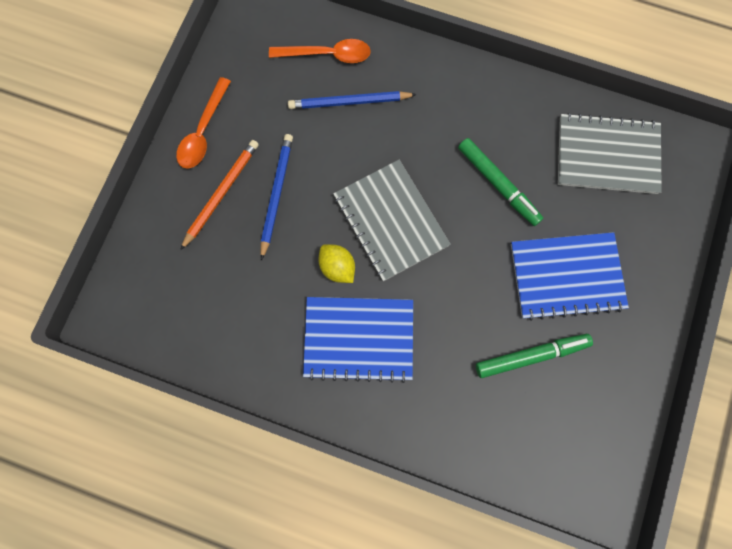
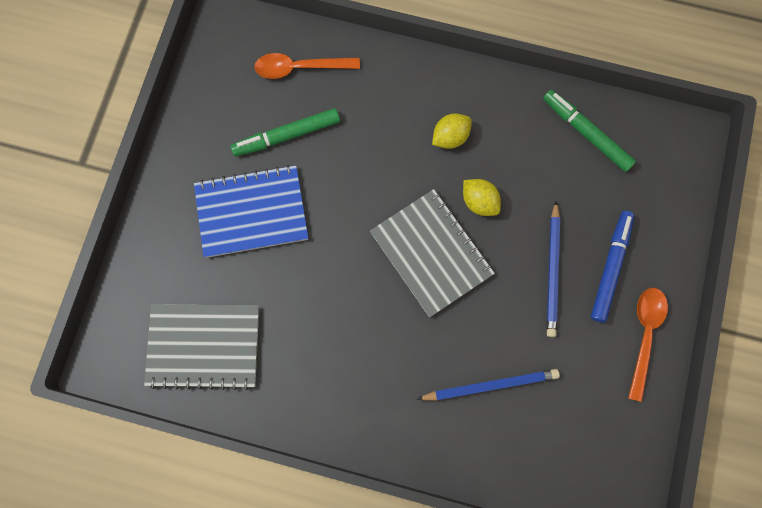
camera: 175 degrees right, 0 degrees up
orange pencil [180,140,259,250] -> blue marker [591,211,634,323]
orange spoon [269,39,371,63] -> orange spoon moved to [254,53,360,79]
blue notebook [303,297,413,383] -> yellow lemon [432,113,472,149]
green marker [458,138,543,226] -> green marker moved to [543,90,636,172]

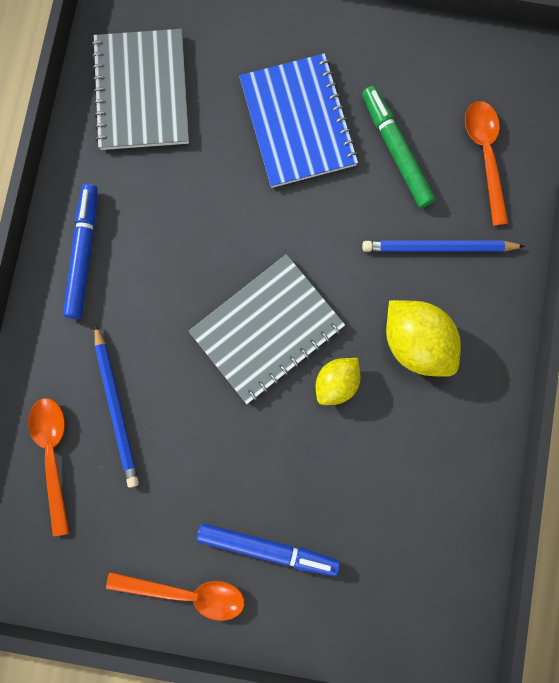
camera: 85 degrees right, 5 degrees up
yellow lemon [432,113,472,149] -> yellow lemon [386,300,461,377], size x1.61
green marker [543,90,636,172] -> none
blue pencil [547,201,560,337] -> blue pencil moved to [362,241,525,252]
none -> orange spoon [28,398,69,536]
none -> blue marker [63,184,98,319]

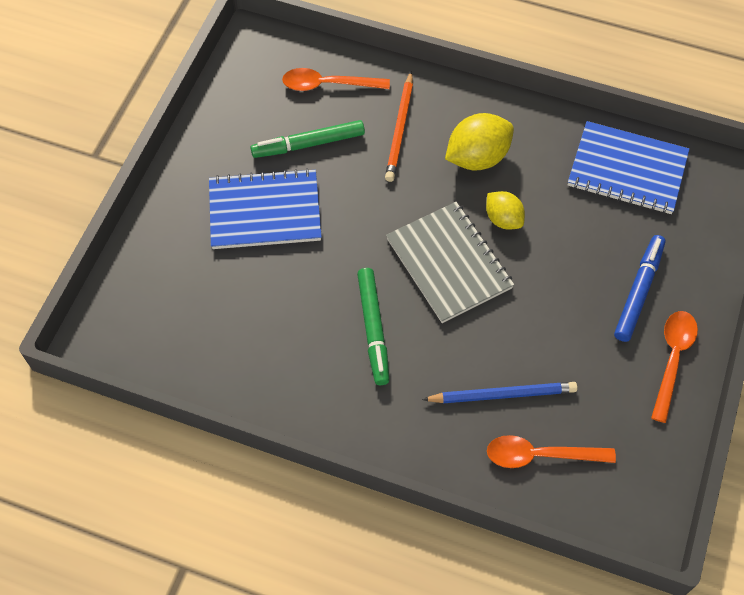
camera: 80 degrees left, 20 degrees down
blue marker [63,184,98,319] -> none
grey notebook [91,29,189,150] -> none
blue pencil [362,241,525,252] -> orange pencil [385,71,413,182]
none -> green marker [357,268,389,385]
none -> blue notebook [568,121,689,214]

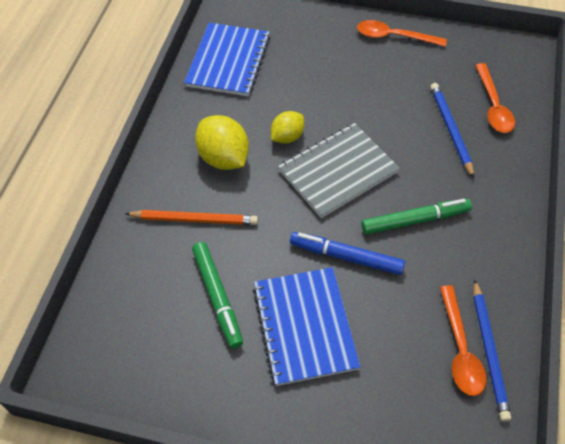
camera: 95 degrees left, 5 degrees down
orange spoon [282,68,390,91] -> orange spoon moved to [440,285,486,396]
blue marker [614,235,665,342] -> blue marker moved to [290,232,405,275]
none -> blue pencil [473,279,511,422]

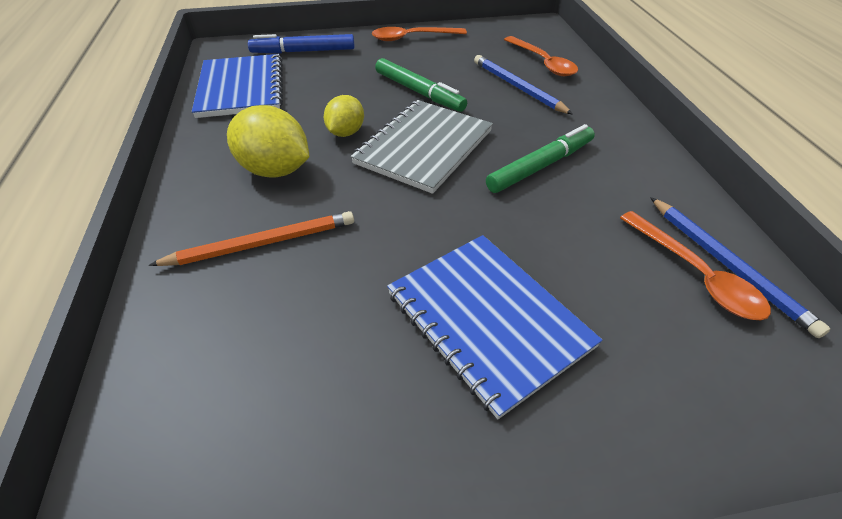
camera: 25 degrees left, 10 degrees down
green marker [192,242,243,349] -> green marker moved to [375,58,467,112]
blue marker [290,232,405,275] -> blue marker moved to [248,34,355,54]

